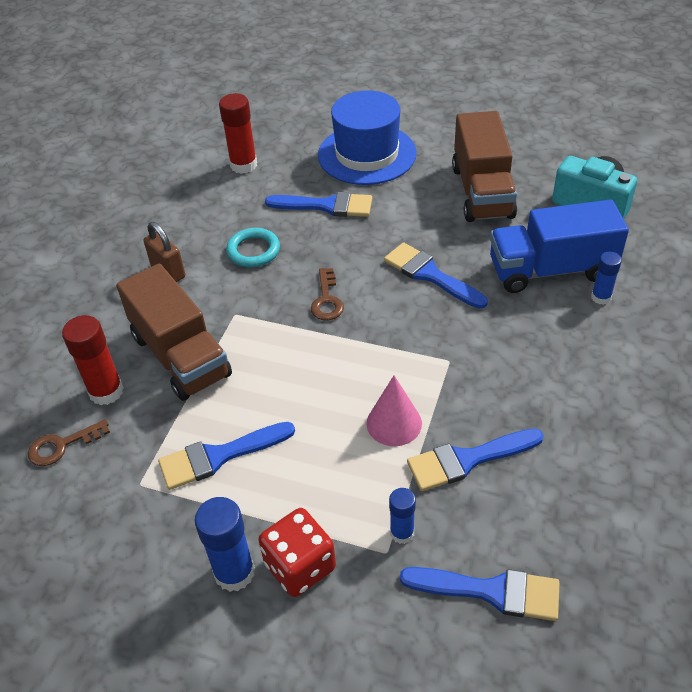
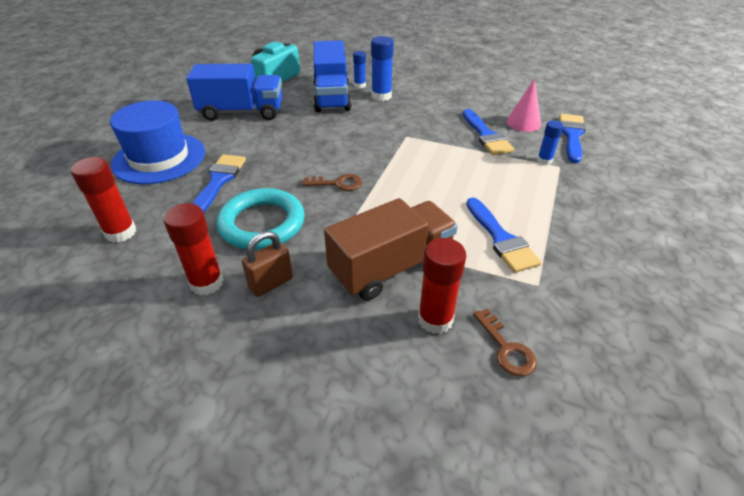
camera: 90 degrees left, 5 degrees down
blue glue stick [195,497,255,592] -> blue glue stick moved to [371,36,394,101]
turquoise ring [226,228,280,267] -> turquoise ring [217,188,305,250], size x1.67
red dice [258,508,336,597] -> none
pink cone [367,376,422,446] -> pink cone moved to [507,78,541,132]
blue brush [384,242,488,309] -> none
brown truck [452,111,517,222] -> blue truck [186,64,282,121]
none -> red glue stick [163,203,224,295]

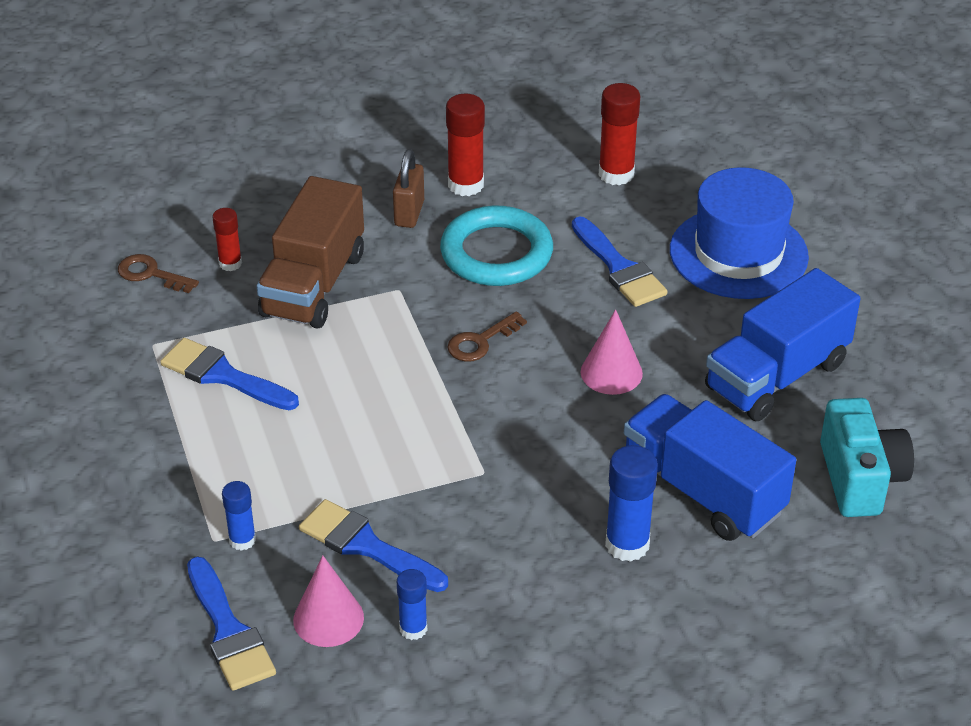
camera: 140 degrees right, 0 degrees up
blue glue stick [353,51,366,88] -> blue glue stick moved to [397,569,427,640]
red glue stick [418,238,466,334] -> red glue stick [213,208,242,271], size x0.61
none -> pink cone [581,309,643,395]

